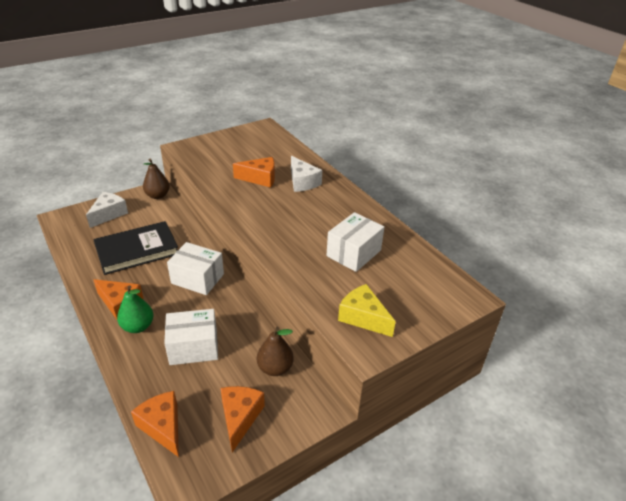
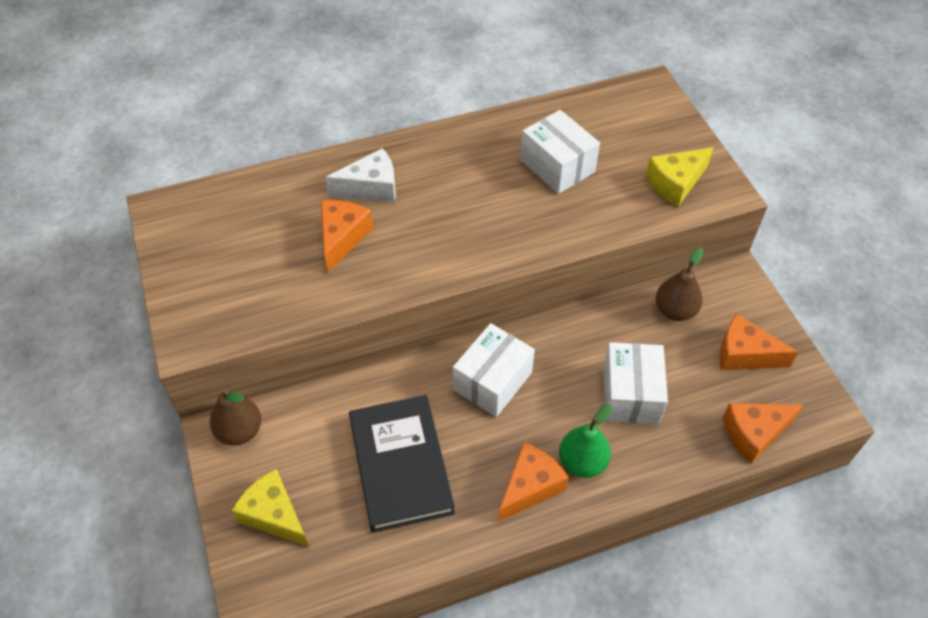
camera: 75 degrees left, 15 degrees up
white cheese [86,192,128,228] -> yellow cheese [232,469,309,547]

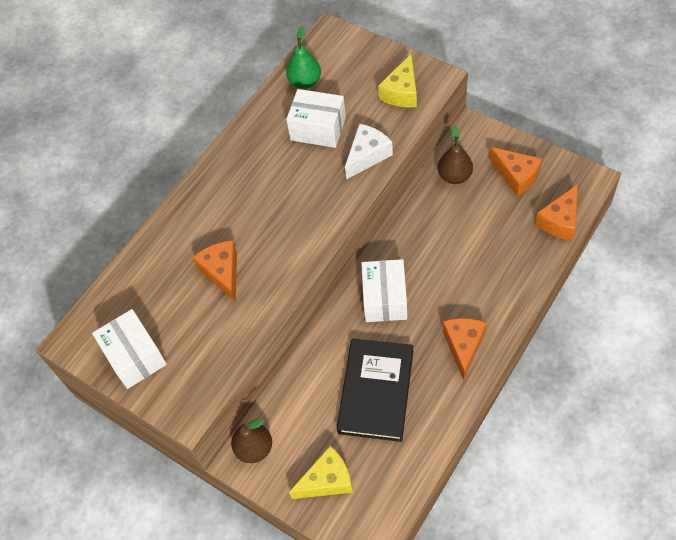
camera: 30 degrees left, 5 degrees up
yellow cheese [232,469,309,547] -> yellow cheese turned 150 degrees clockwise [289,446,353,499]
white cheese [325,148,396,202] -> white cheese moved to [345,124,393,180]
black book [349,395,455,533] -> black book turned 60 degrees clockwise [337,339,413,442]
green pear [559,405,612,478] -> green pear moved to [286,27,321,89]
white box [603,342,668,424] -> white box moved to [92,309,167,389]
orange cheese [720,314,798,370] -> orange cheese turned 120 degrees counterclockwise [489,147,542,196]

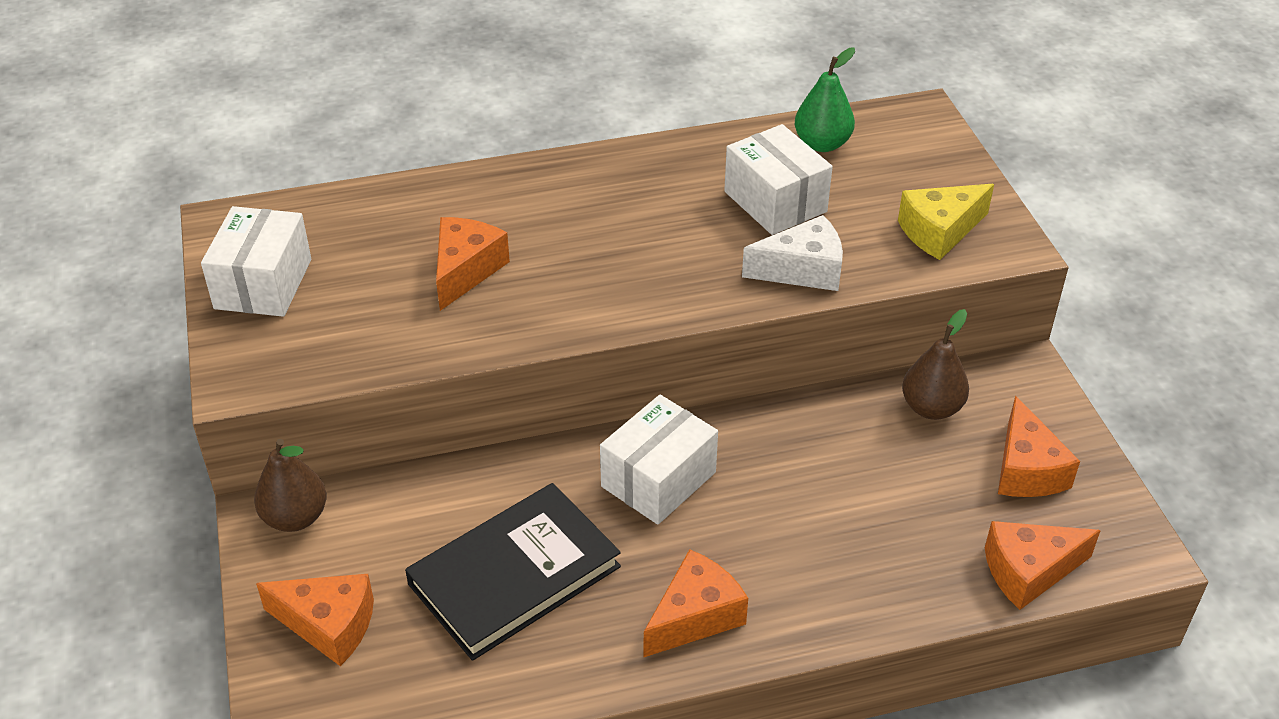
camera: 35 degrees right, 15 degrees down
yellow cheese [289,446,353,499] -> orange cheese [256,574,374,666]

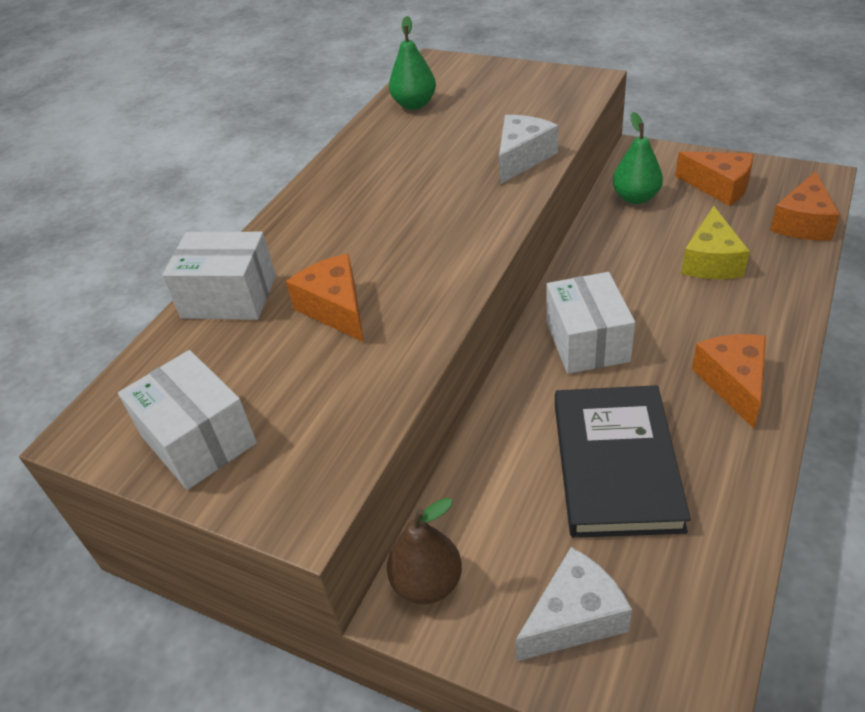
camera: 45 degrees left, 0 degrees up
orange cheese [256,574,374,666] -> white cheese [515,547,632,661]
white box [724,124,833,235] -> white box moved to [162,232,276,320]
yellow cheese [898,184,994,260] -> yellow cheese moved to [681,206,750,279]
brown pear [902,309,969,420] -> green pear [613,112,663,204]

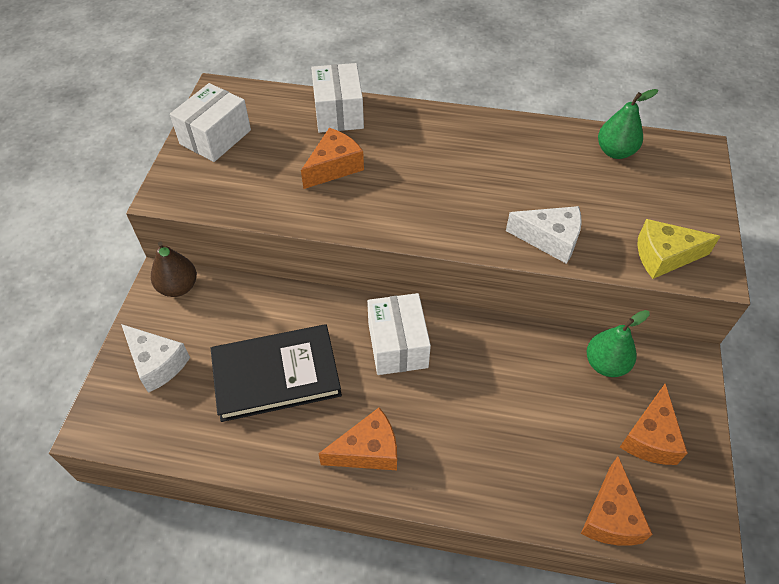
camera: 70 degrees right, 10 degrees up
white box [546,272,635,374] -> white box turned 75 degrees counterclockwise [367,293,431,375]
yellow cheese [681,206,750,279] -> yellow cheese moved to [638,219,721,279]
orange cheese [770,171,840,241] -> orange cheese turned 90 degrees counterclockwise [581,456,652,546]

